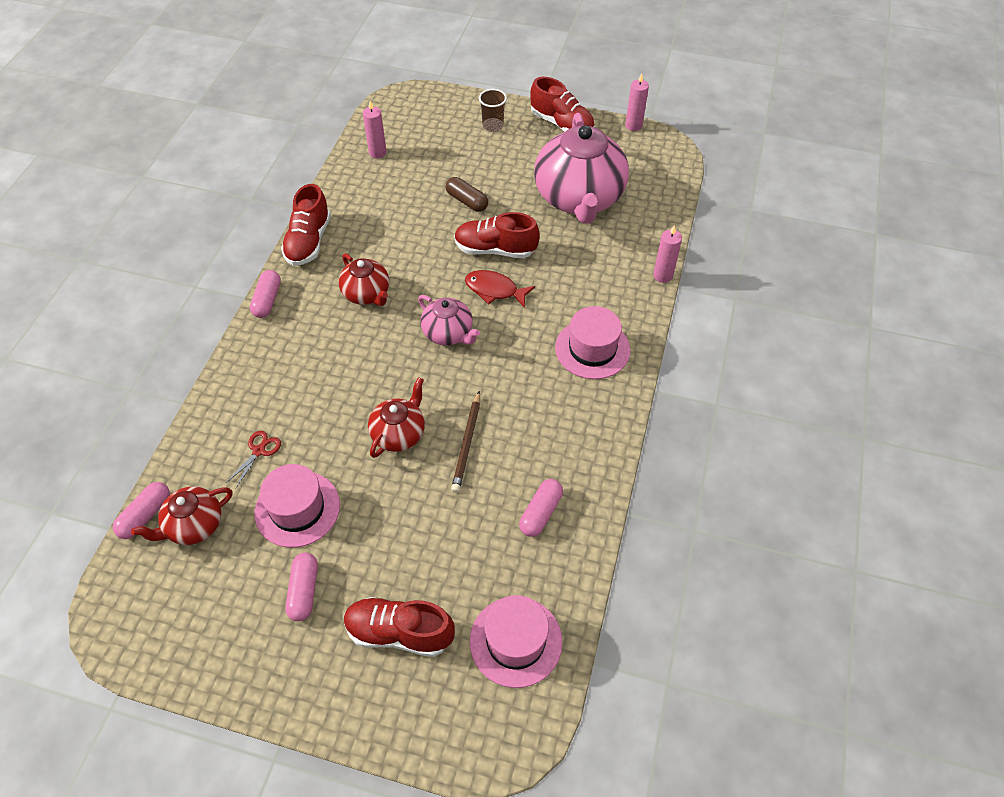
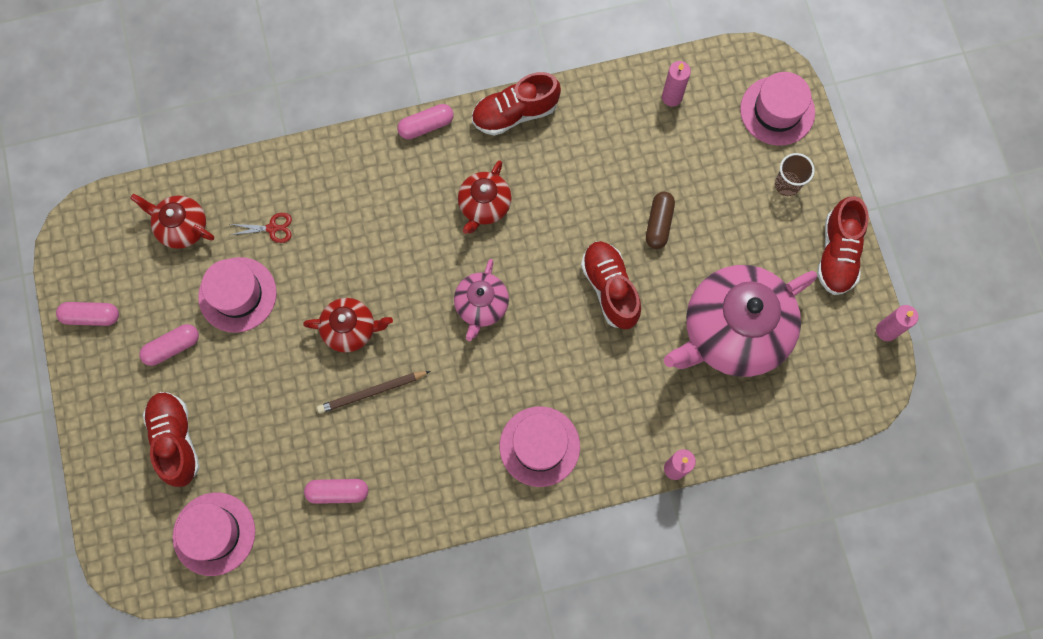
camera: 60 degrees right, 20 degrees up
pink capsule [113,482,170,539] -> pink capsule moved to [56,302,119,326]
red fish [465,270,535,308] -> none
none -> pink hat [740,72,815,146]

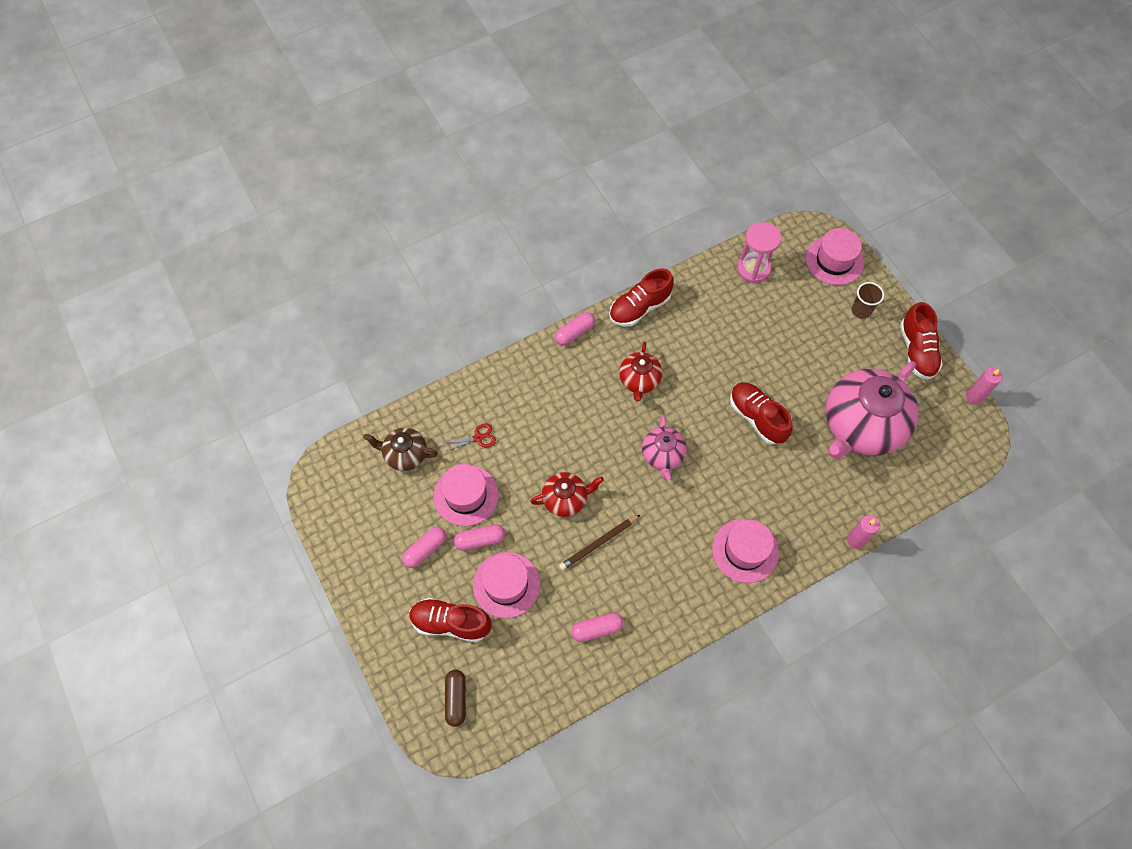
camera: 15 degrees left, 10 degrees down
pink capsule [56,302,119,326] -> pink capsule moved to [454,524,505,551]
red teapot [130,194,214,249] -> brown teapot [363,428,438,471]
red shoe [143,392,200,487] -> red shoe turned 45 degrees counterclockwise [409,598,491,643]
pink hat [173,492,255,576] -> pink hat moved to [473,552,540,618]
brown capsule [646,192,675,249] -> brown capsule moved to [445,670,466,727]
pink candle [662,61,691,106] -> pink hourglass [737,222,781,283]

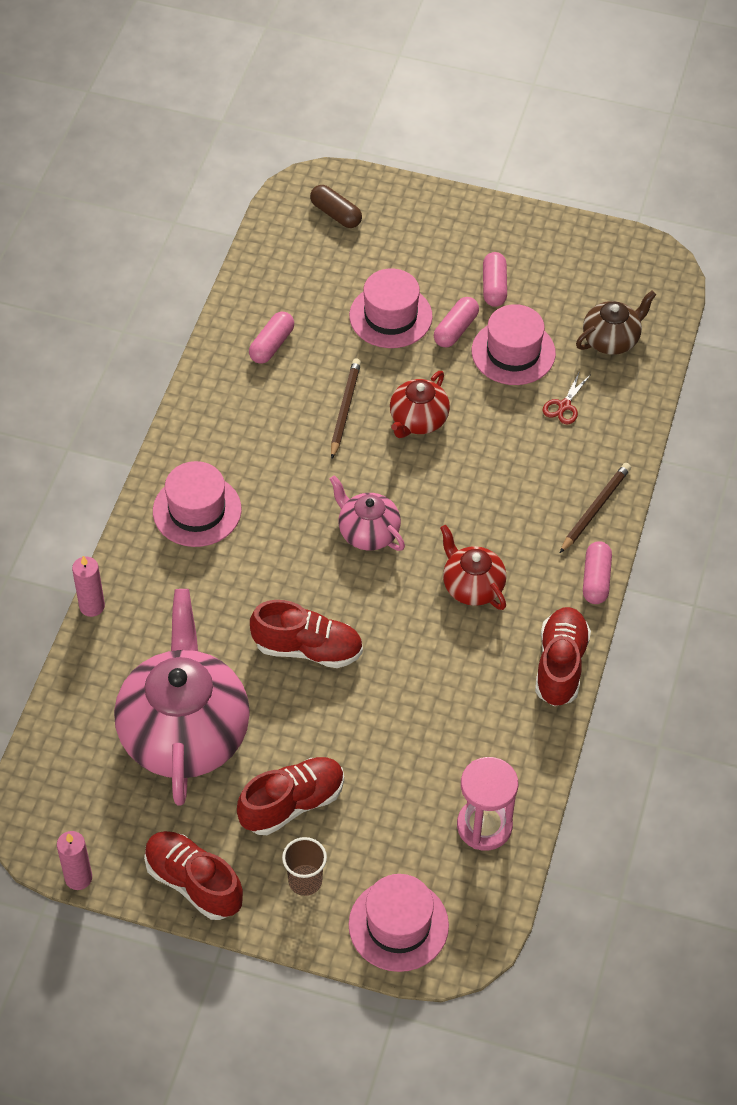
camera: 135 degrees right, 10 degrees down
red shoe [409,598,491,643] -> red shoe moved to [237,757,344,835]
none -> brown pencil [560,463,631,553]

